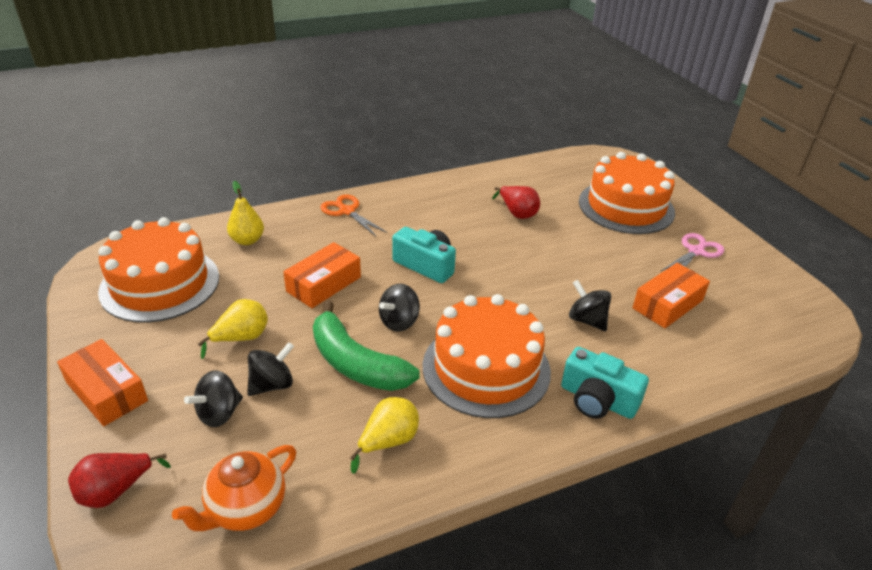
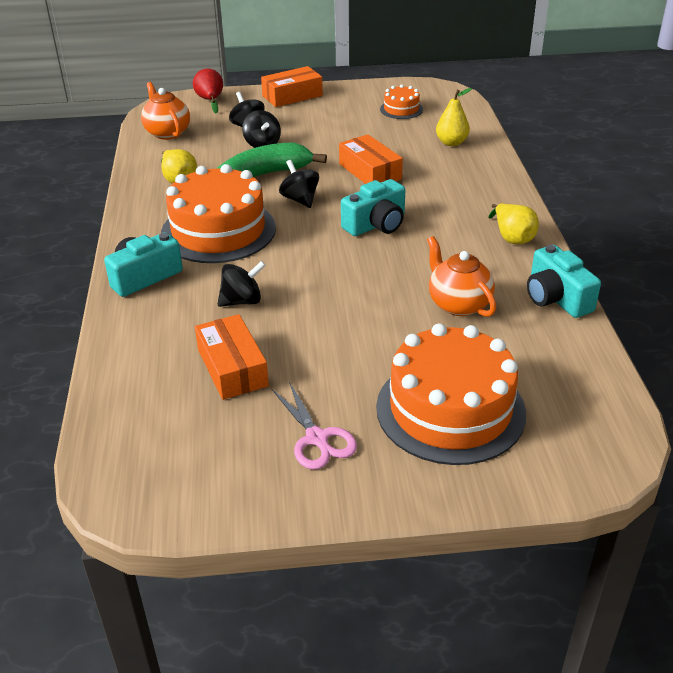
camera: 110 degrees right, 0 degrees up
orange cake [98,217,219,323] -> orange cake [380,85,423,119], size x0.46
yellow pear [198,299,268,359] -> yellow pear moved to [488,203,539,244]
orange scissors [320,194,387,236] -> none
red pear [492,186,540,219] -> orange teapot [427,236,496,317]
none -> turquoise camera [527,245,601,318]

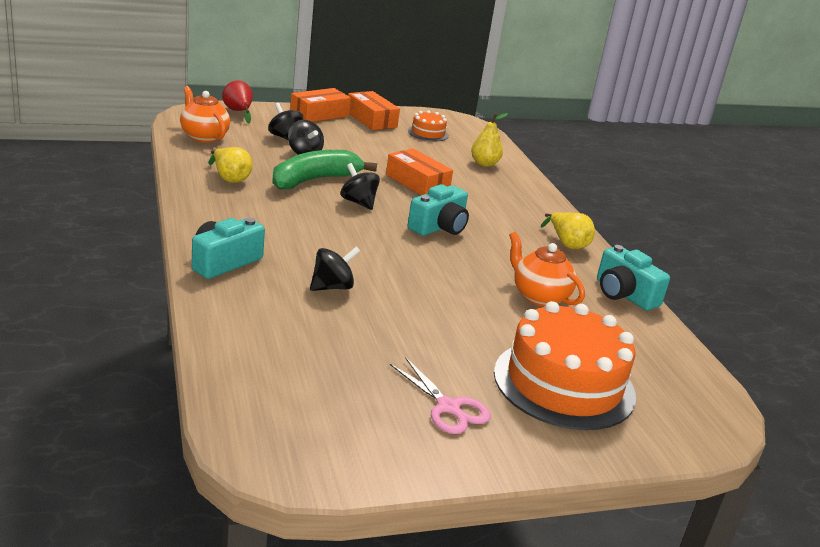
camera: 15 degrees left, 10 degrees down
orange cake [161,164,276,263] -> none
orange box [195,314,269,400] -> orange box moved to [348,91,400,130]

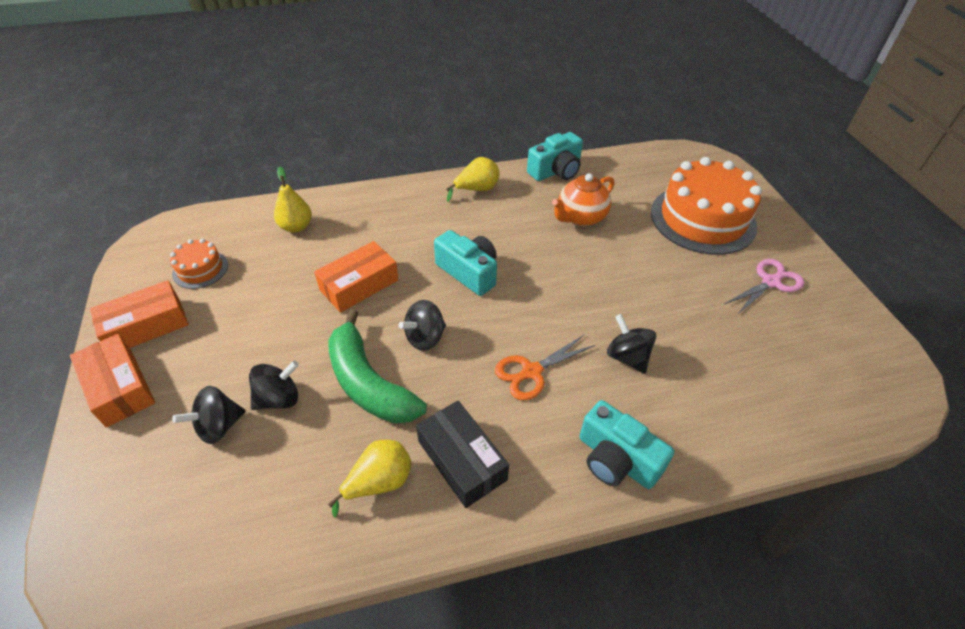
camera: 85 degrees left, 20 degrees up
orange teapot [180,86,230,143] -> none
red pear [222,81,253,124] -> none
none -> black box [416,401,509,508]
none -> orange scissors [495,335,595,401]

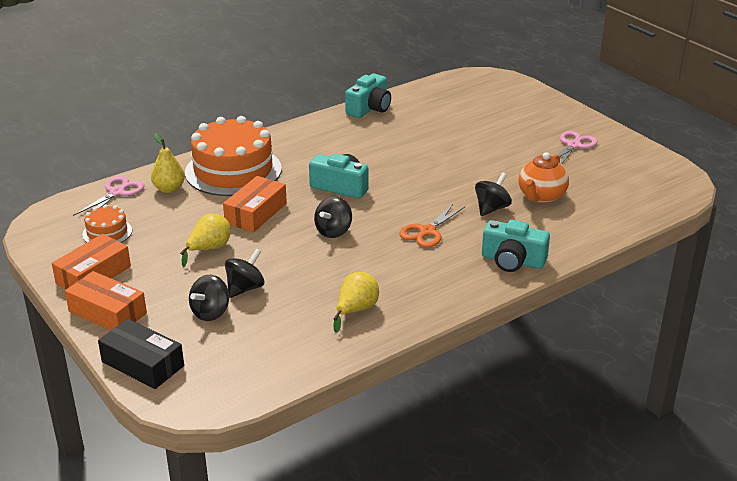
camera: 20 degrees left, 15 degrees down
green banana [328,310,427,423] -> none
black box [416,401,509,508] -> black box moved to [98,319,184,389]
yellow pear [446,157,500,202] -> yellow pear moved to [180,213,231,267]
orange teapot [552,173,614,226] -> orange teapot moved to [518,152,569,204]
black spinning top [607,314,656,374] -> black spinning top turned 90 degrees clockwise [475,172,512,216]
orange cake [651,157,762,255] -> orange cake moved to [185,116,282,196]
none -> pink scissors [73,176,144,220]

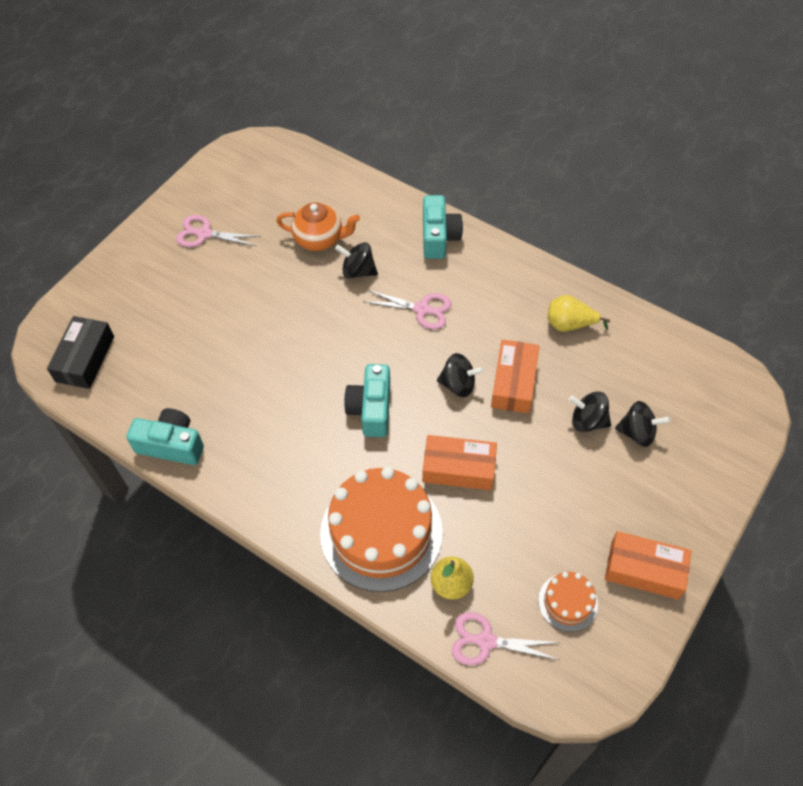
camera: 110 degrees left, 25 degrees up
orange box [65,271,147,330] -> orange box moved to [491,339,539,414]
black box [98,319,184,389] -> black box moved to [47,316,114,389]
yellow pear [180,213,231,267] -> none
orange scissors [399,203,465,248] -> pink scissors [363,290,451,329]

